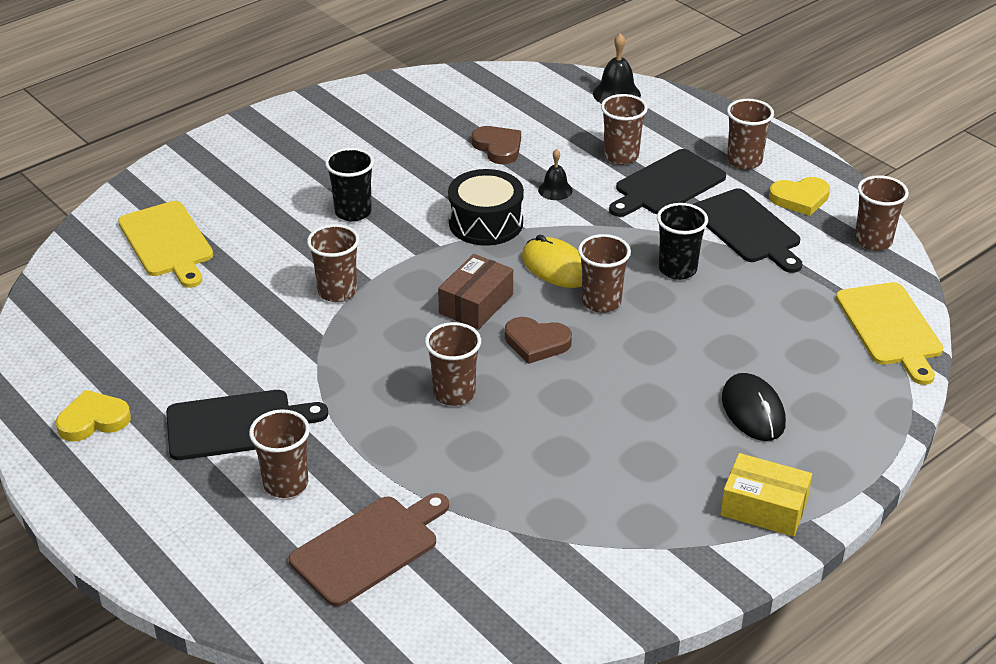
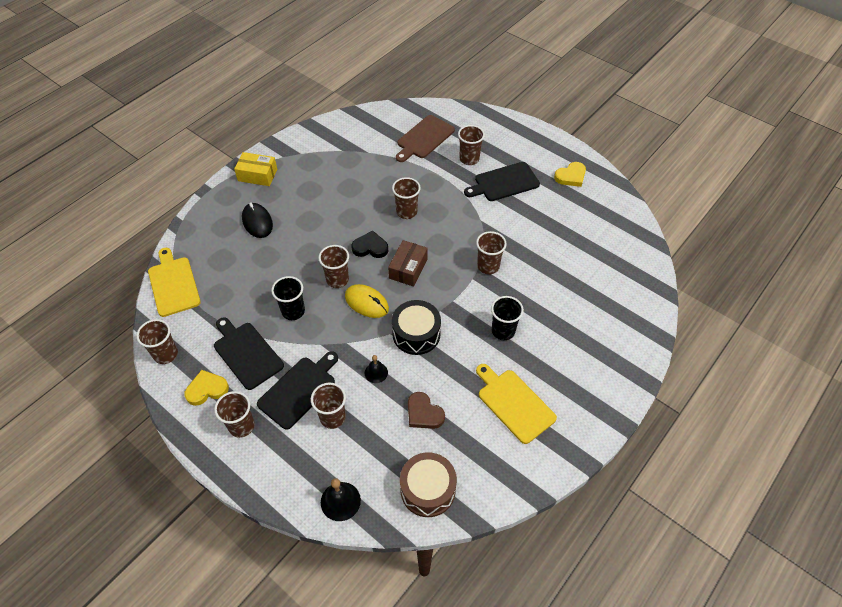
camera: 170 degrees right, 15 degrees up
yellow cutting board [118,201,213,288] -> yellow cutting board moved to [476,364,557,444]
brown heart [505,317,572,364] -> black heart [351,230,388,258]
none -> brown drum [400,452,457,517]

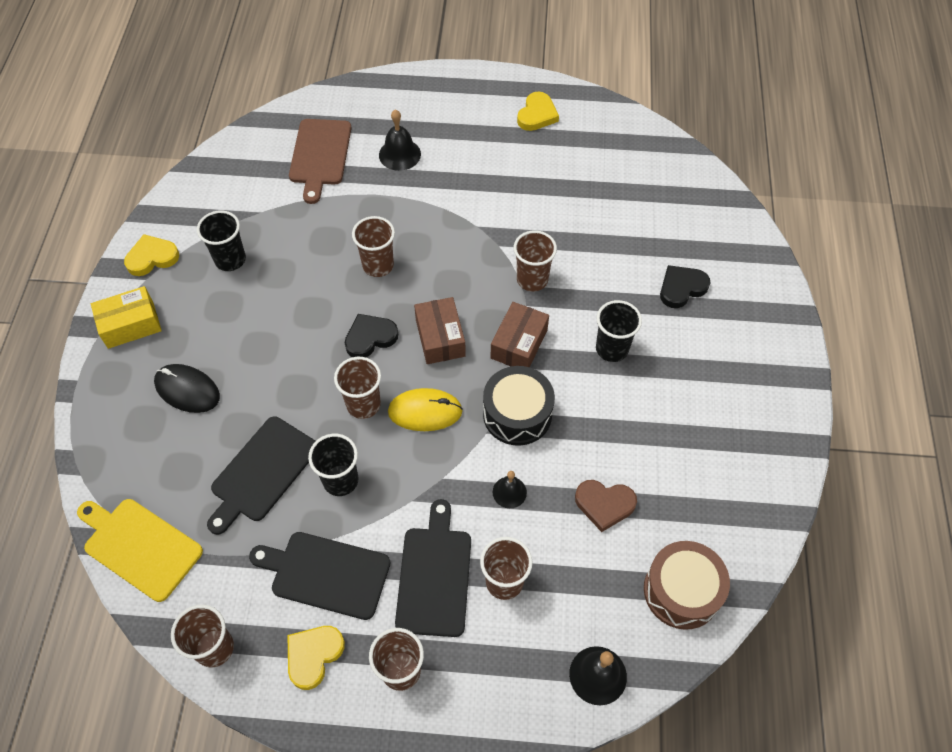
camera: 35 degrees left, 5 degrees up
brown cup [458,125,485,165] -> black bell [379,109,421,171]
black cutting board [464,162,540,201] -> black cutting board moved to [207,416,316,535]
yellow cutting board [476,364,557,444] -> none
none -> yellow heart [124,234,179,276]
none -> black cup [197,211,246,271]
none -> brown box [490,302,549,367]
none -> black heart [660,265,710,308]

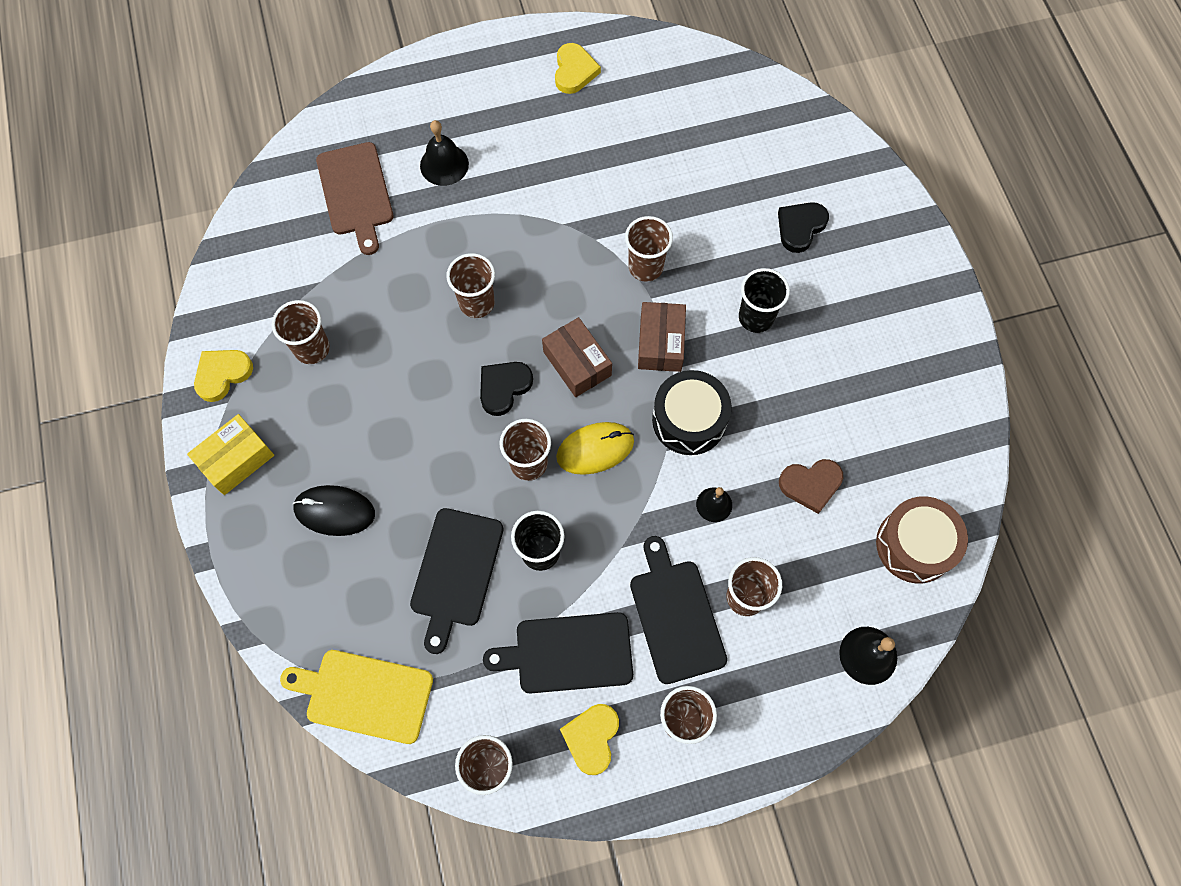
camera: 20 degrees left, 10 degrees up
black cup [197,211,246,271] -> brown cup [272,300,330,364]

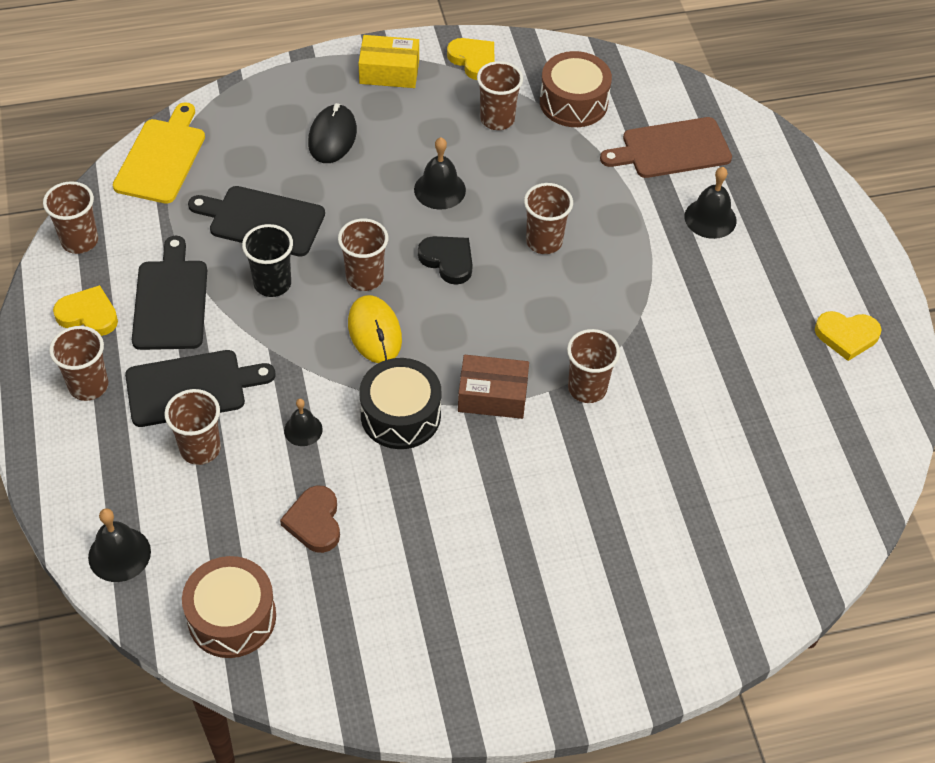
camera: 90 degrees right, 15 degrees down
yellow box [187,414,274,495] -> yellow box turned 45 degrees counterclockwise [358,35,419,88]
brown box [542,317,612,397] -> none
black cup [739,268,790,333] -> none
black heart [778,202,829,253] -> none
none -> black bell [414,137,466,210]
none -> brown drum [540,51,612,127]

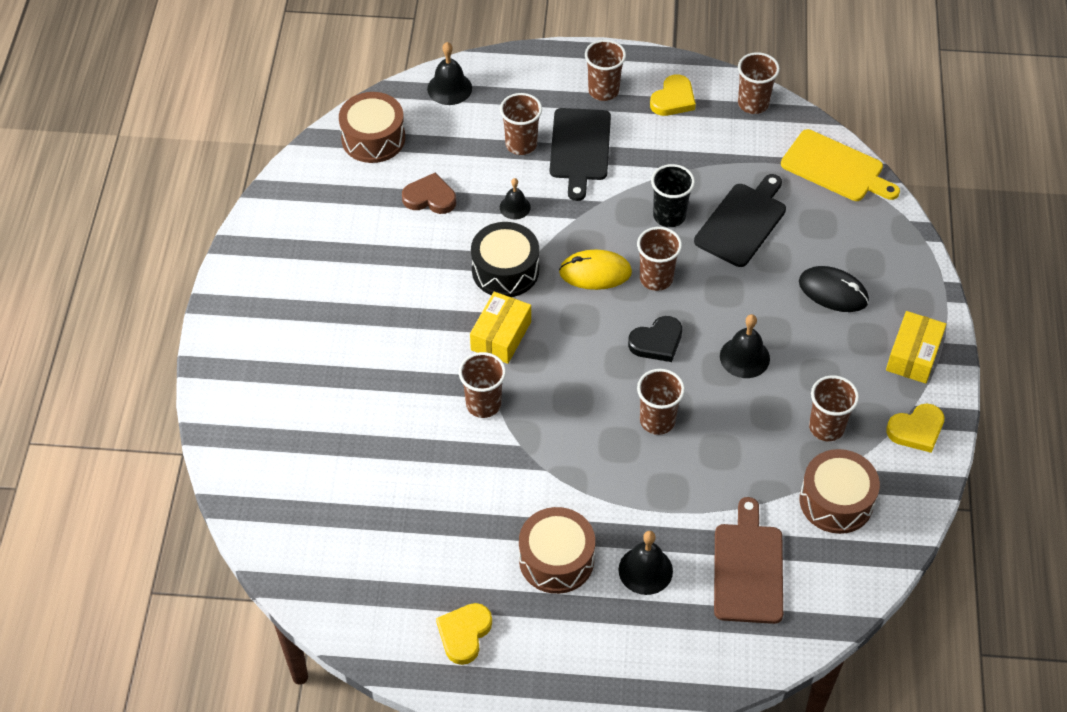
camera: 110 degrees right, 0 degrees up
black cutting board [132,236,207,350] -> none
brown box [458,355,529,419] -> yellow box [470,292,531,364]
none -> brown drum [519,507,595,594]

